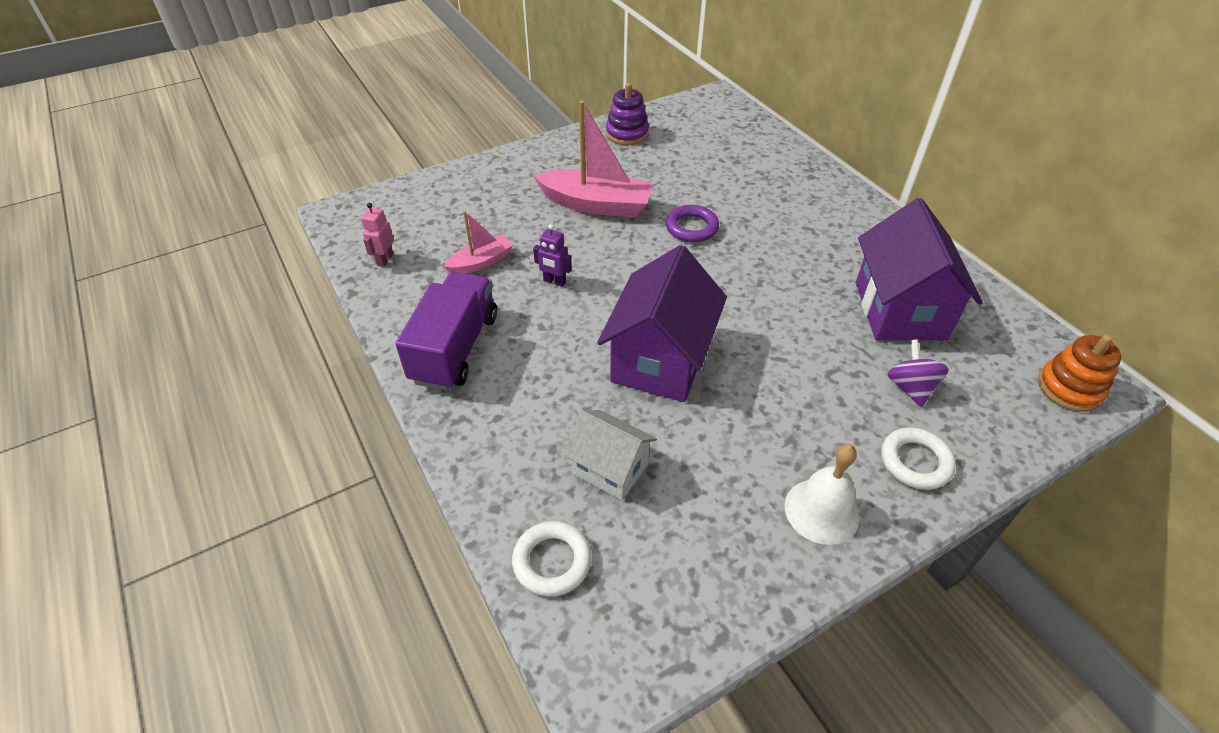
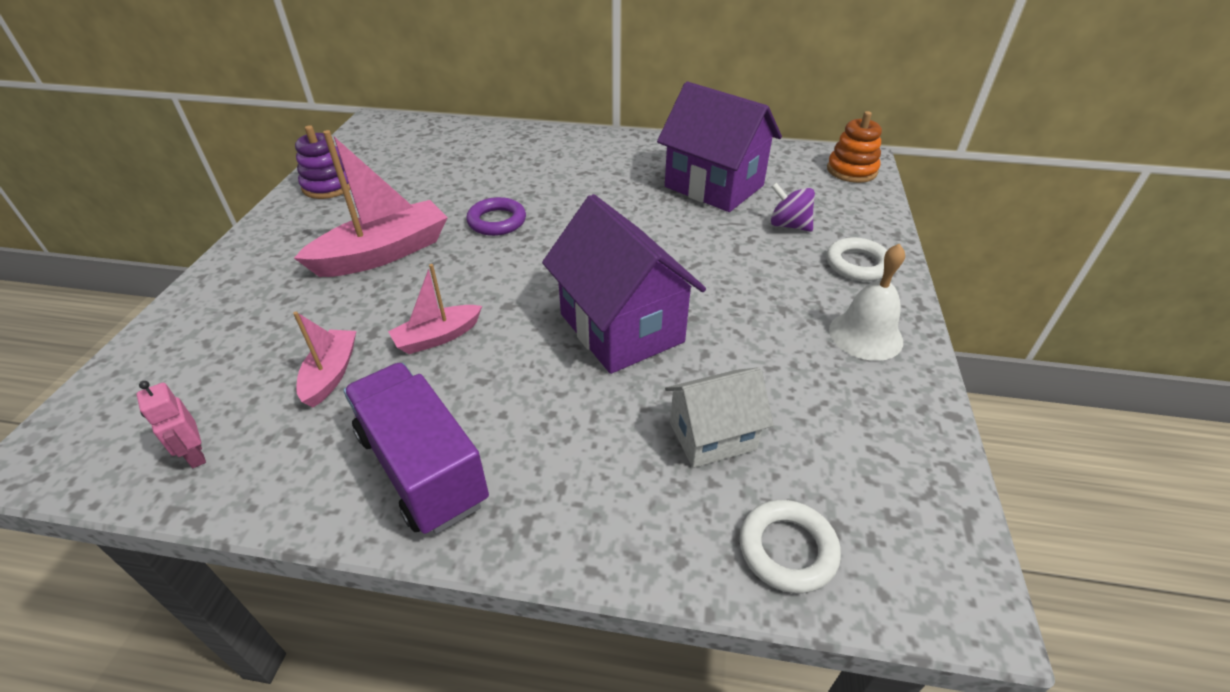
camera: 50 degrees left, 5 degrees down
purple robot [533,224,572,287] -> pink boat [388,264,482,354]

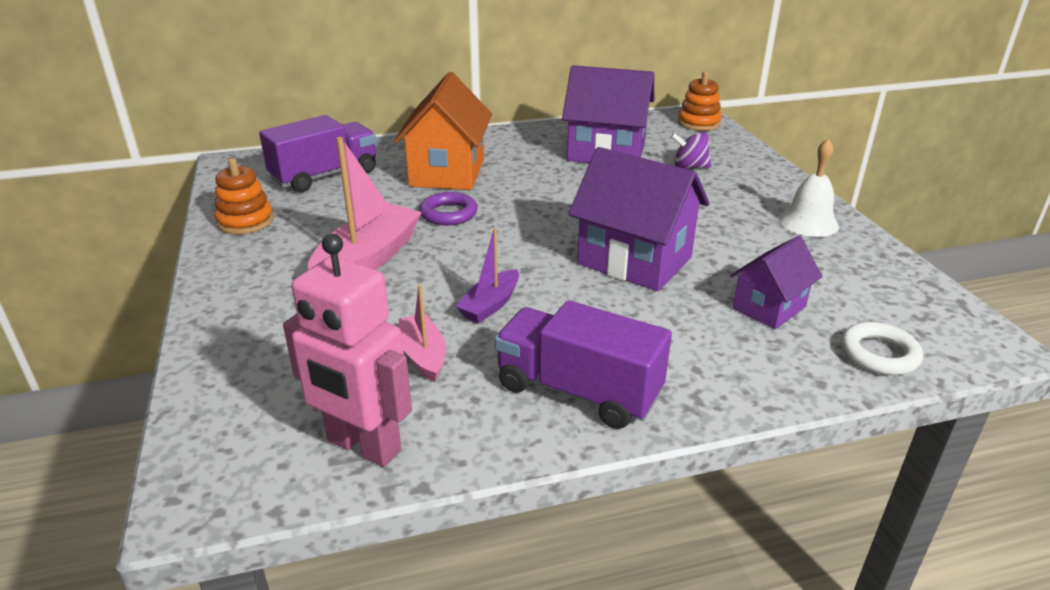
camera: 25 degrees left, 10 degrees down
pink robot [136,381,206,468] -> pink robot [283,234,412,467], size x2.21
purple stacking toy [295,125,350,199] -> orange stacking toy [214,158,274,234]
pink boat [388,264,482,354] -> purple boat [455,228,519,323]
white house [665,367,773,468] -> purple house [730,236,823,329]
white ring [826,237,887,281] -> none
none -> purple truck [259,115,376,192]
none -> orange house [394,72,492,190]

